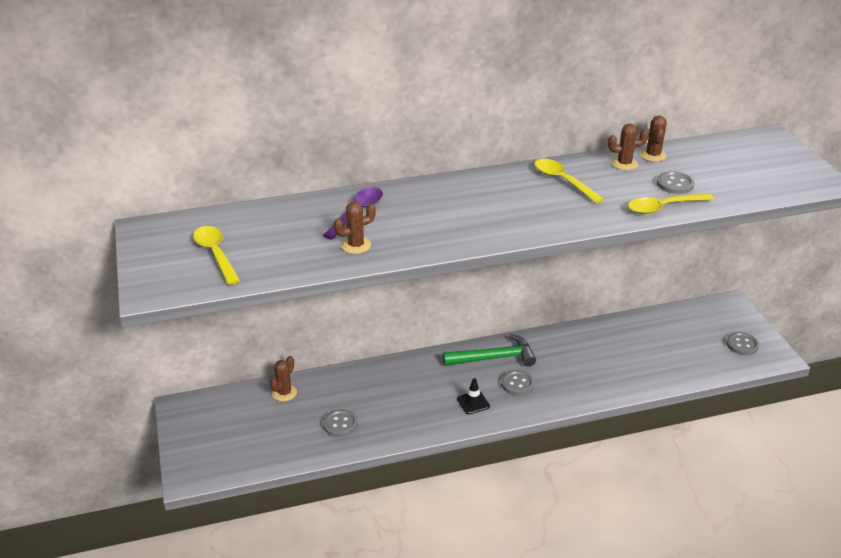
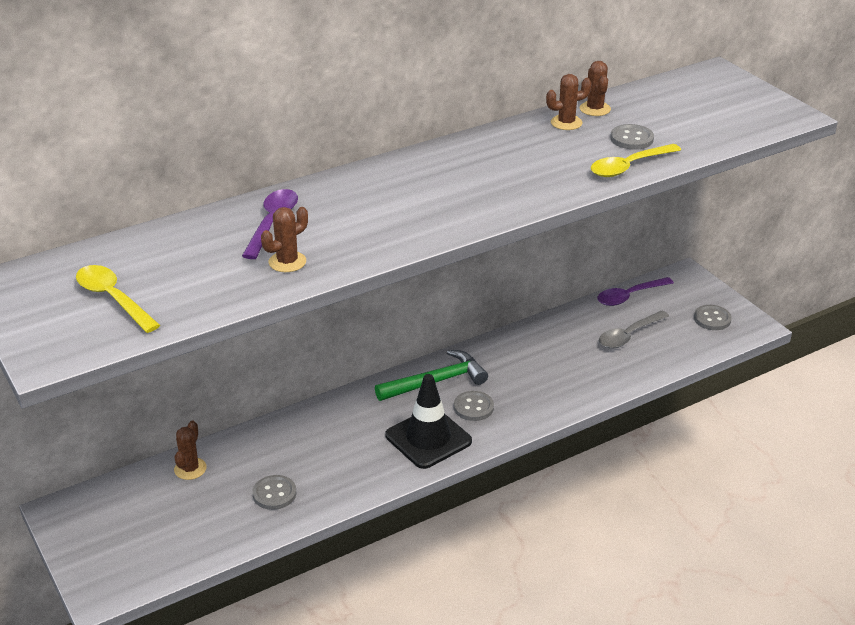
camera: 15 degrees left, 0 degrees up
black traffic cone [457,378,490,414] -> black traffic cone [385,374,472,469], size x2.05
yellow spoon [534,159,604,203] -> none
none -> purple spoon [597,277,674,306]
none -> grey spoon [599,310,669,349]

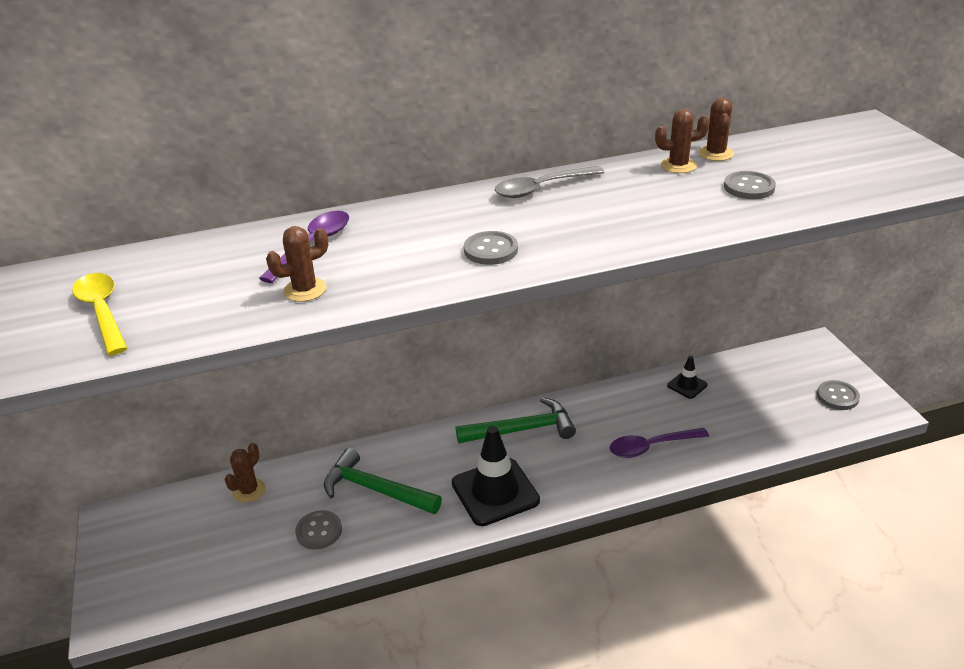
camera: 15 degrees right, 0 degrees up
grey button [454,391,494,421] -> grey button moved to [464,231,518,265]
yellow spoon [591,144,681,177] -> none
purple spoon [597,277,674,306] -> purple spoon moved to [610,428,709,458]
grey spoon [599,310,669,349] -> grey spoon moved to [495,166,604,198]
none -> green hammer [324,448,442,514]
none -> black traffic cone [667,356,708,399]

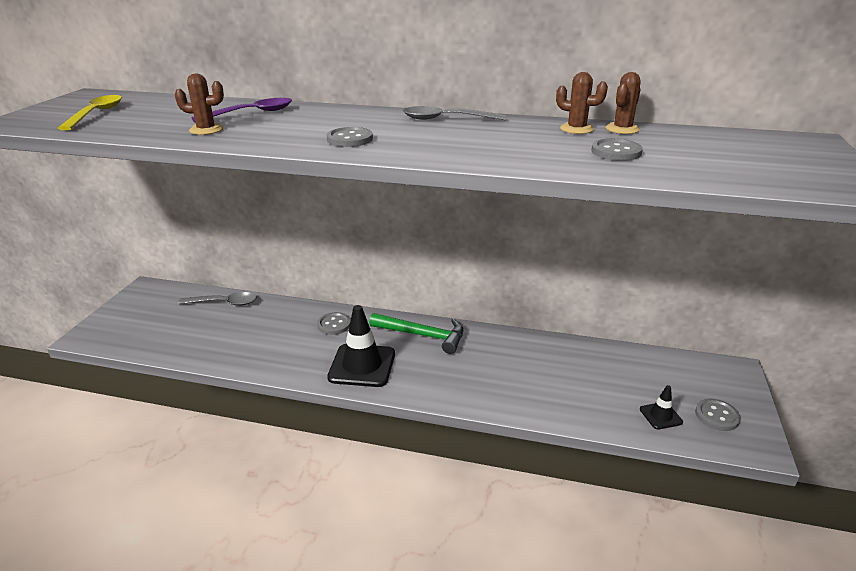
camera: 30 degrees right, 5 degrees down
brown cactus [224,443,266,503] -> grey spoon [178,292,257,306]
grey button [295,510,342,550] -> grey button moved to [317,312,351,335]
green hammer [324,448,442,514] -> none
purple spoon [610,428,709,458] -> none
black traffic cone [667,356,708,399] -> black traffic cone moved to [640,385,683,430]

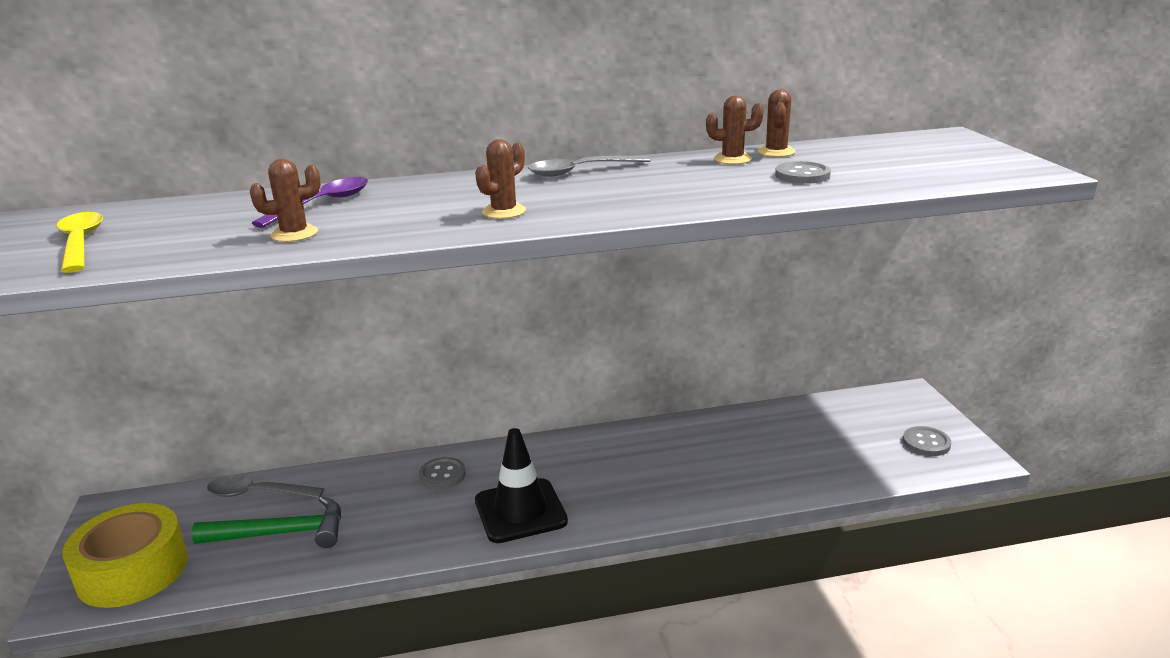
camera: 25 degrees left, 5 degrees down
grey spoon [178,292,257,306] -> grey spoon turned 150 degrees counterclockwise [207,475,324,498]
grey button [327,127,373,147] -> brown cactus [475,139,526,219]
green hammer [369,313,463,354] -> green hammer moved to [192,496,341,548]
black traffic cone [640,385,683,430] -> none
none -> yellow tape [62,503,188,608]

